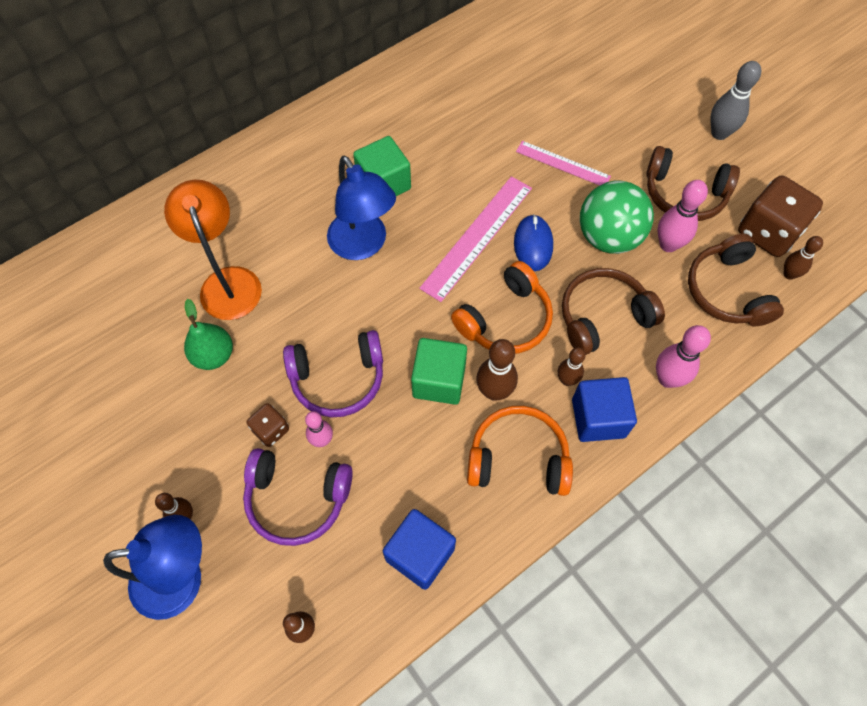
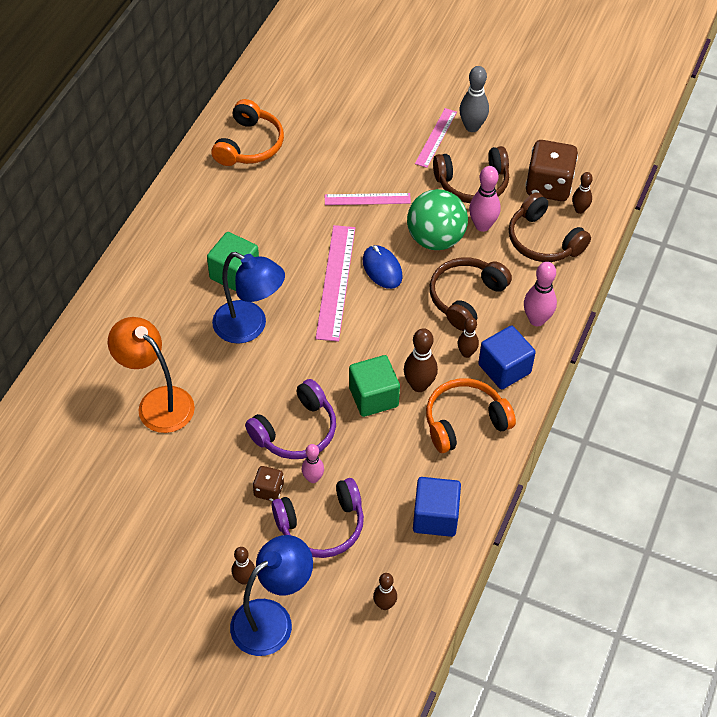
camera: 30 degrees left, 10 degrees down
green pear [184,299,233,370] -> none
orange headphones [451,261,553,354] -> orange headphones moved to [211,99,284,166]
none -> pink ruler [415,108,457,168]

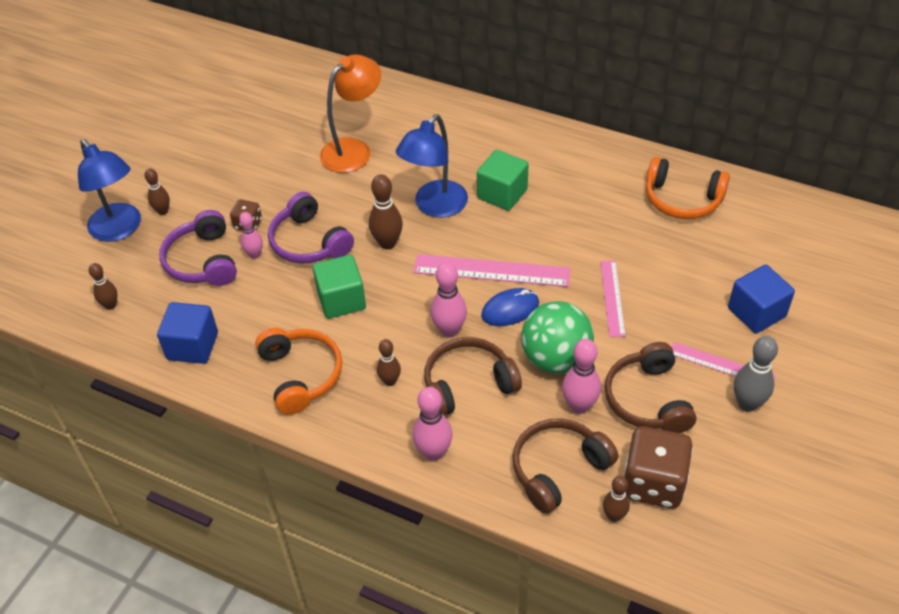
camera: 95 degrees right, 5 degrees down
brown bowling pin [404,328,438,392] -> brown bowling pin moved to [369,174,403,249]
brown headphones [430,257,512,331] -> brown headphones turned 60 degrees counterclockwise [424,337,522,416]
blue cube [478,326,536,390] -> blue cube moved to [728,265,795,333]
none -> pink bowling pin [431,262,467,338]

